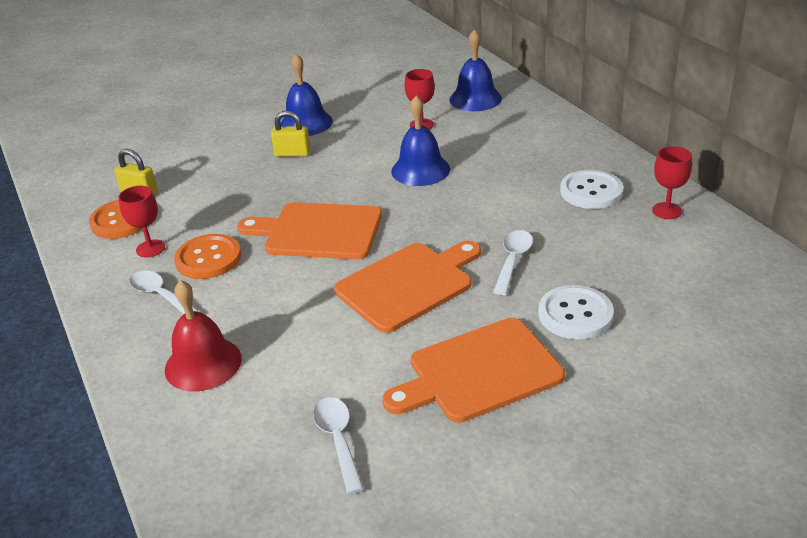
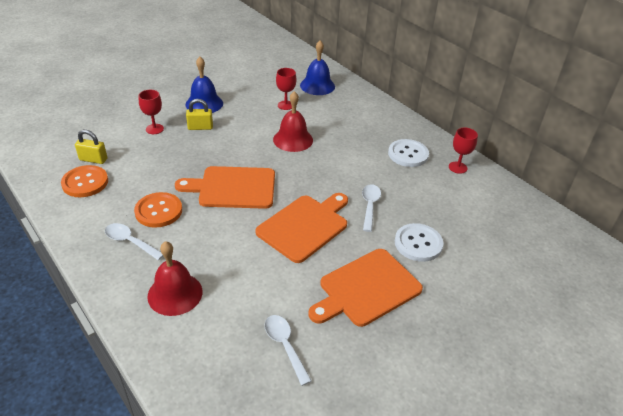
camera: 15 degrees left, 5 degrees up
red goblet [118,186,165,257] -> red goblet moved to [139,90,164,134]
blue bell [391,95,450,186] -> red bell [273,91,313,152]

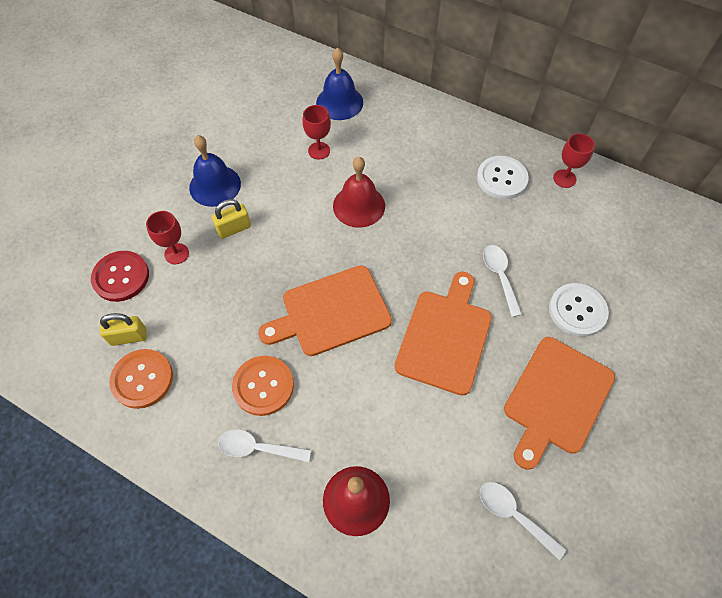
camera: 20 degrees left, 20 degrees up
none -> red button [91,251,149,302]

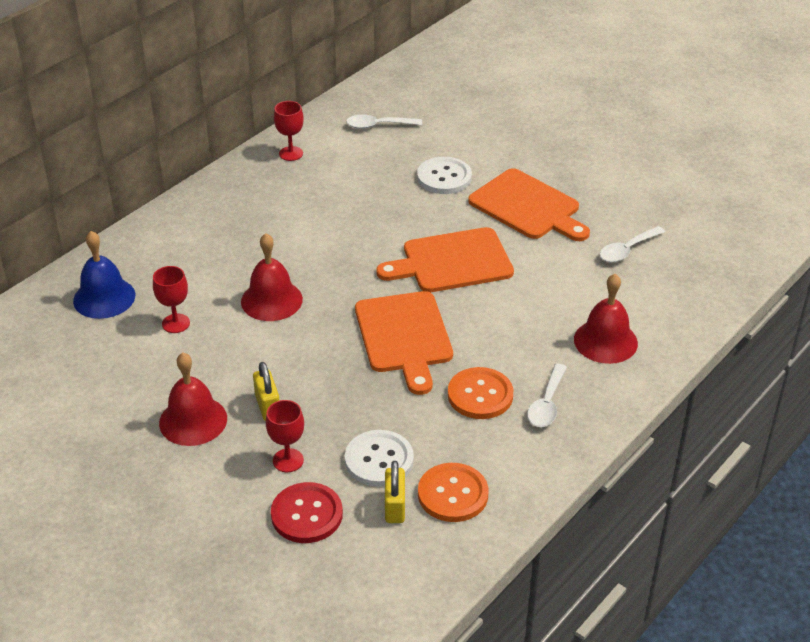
camera: 80 degrees left, 20 degrees down
blue bell [189,135,241,207] -> red bell [159,353,227,446]
orange cutting board [395,272,492,396] -> orange cutting board turned 45 degrees counterclockwise [376,227,514,292]
white button [477,156,529,199] -> white button moved to [345,430,414,487]
white spoon [483,245,522,317] -> white spoon moved to [346,114,422,129]

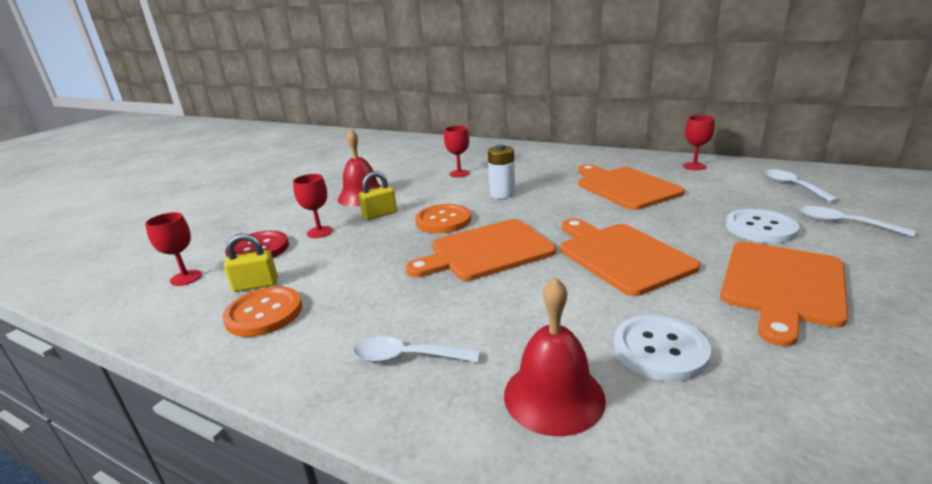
camera: 80 degrees right, 15 degrees down
blue bell [73,231,135,319] -> none
red bell [241,233,303,321] -> white battery [488,144,515,199]
white button [345,430,414,487] -> white button moved to [614,315,711,382]
orange button [448,367,513,419] -> orange button moved to [415,204,471,233]
white spoon [600,226,665,262] -> white spoon moved to [800,206,915,237]
none -> red goblet [145,212,202,286]
none -> orange cutting board [578,164,685,210]

